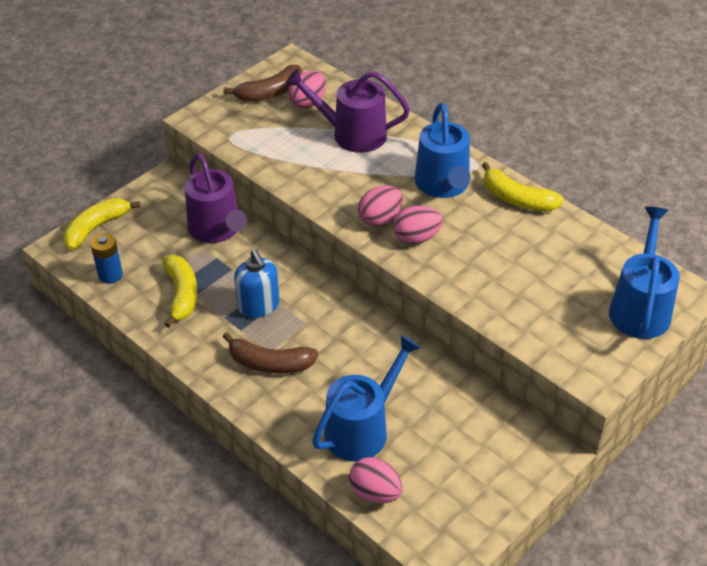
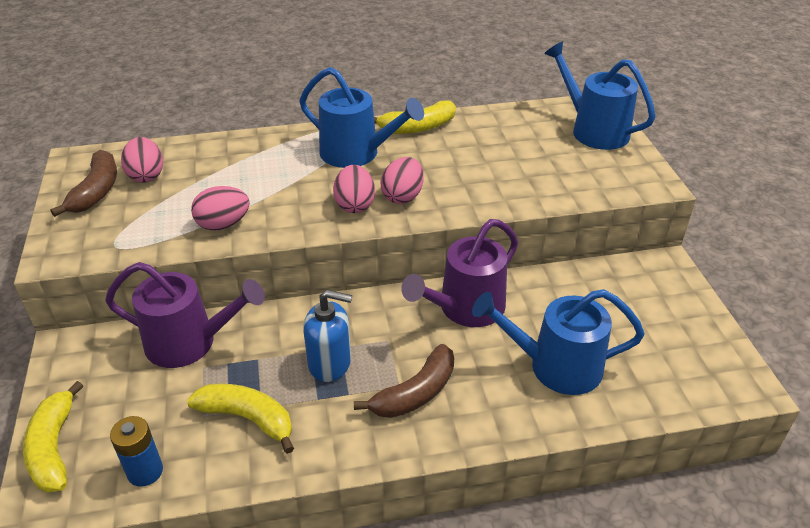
camera: 55 degrees left, 5 degrees down
purple watering can [285,68,410,153] -> purple watering can moved to [401,219,518,327]
blue watering can [312,335,421,461] -> blue watering can turned 75 degrees counterclockwise [472,289,645,395]
pink egg [349,457,403,503] -> pink egg moved to [191,186,250,231]

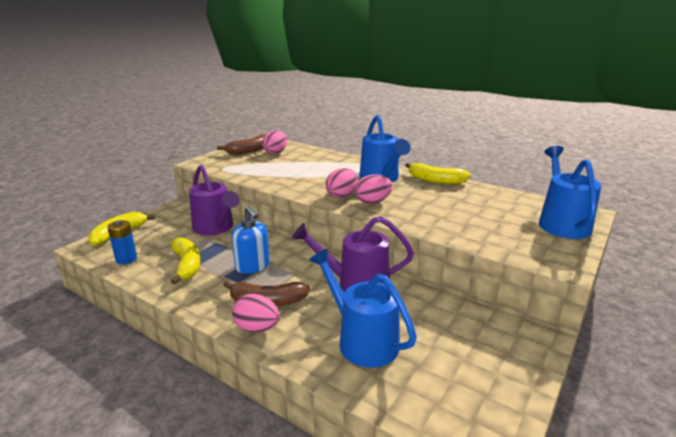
camera: 45 degrees right, 15 degrees down
pink egg [191,186,250,231] -> pink egg moved to [232,294,280,332]

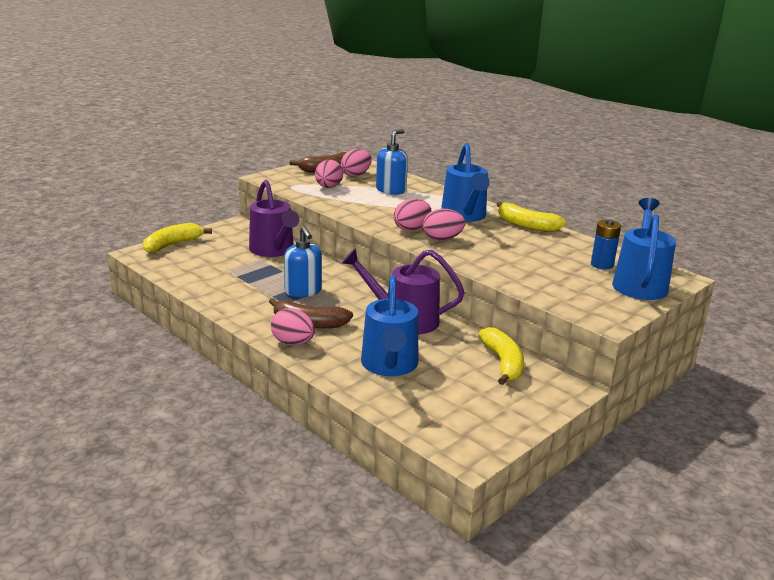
camera: 10 degrees right, 0 degrees up
blue battery [107,220,137,264] -> blue battery moved to [591,219,621,269]
yellow banana [171,237,201,284] -> yellow banana moved to [479,327,524,385]
blue watering can [309,249,417,368] -> blue watering can turned 150 degrees counterclockwise [361,275,418,376]
none -> pink egg [315,160,343,188]
none -> blue soap dispenser [376,129,408,195]

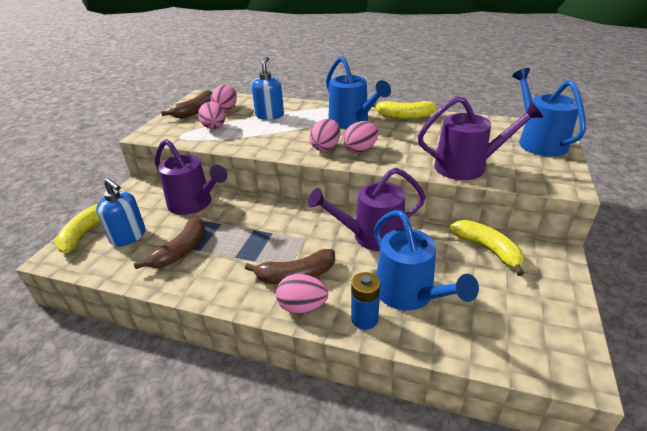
camera: 25 degrees left, 10 degrees up
blue soap dispenser [284,226,322,297] -> blue soap dispenser moved to [96,178,145,247]
blue battery [591,219,621,269] -> blue battery moved to [351,272,380,330]
none -> brown banana [134,217,205,269]
none -> purple watering can [418,96,543,180]

